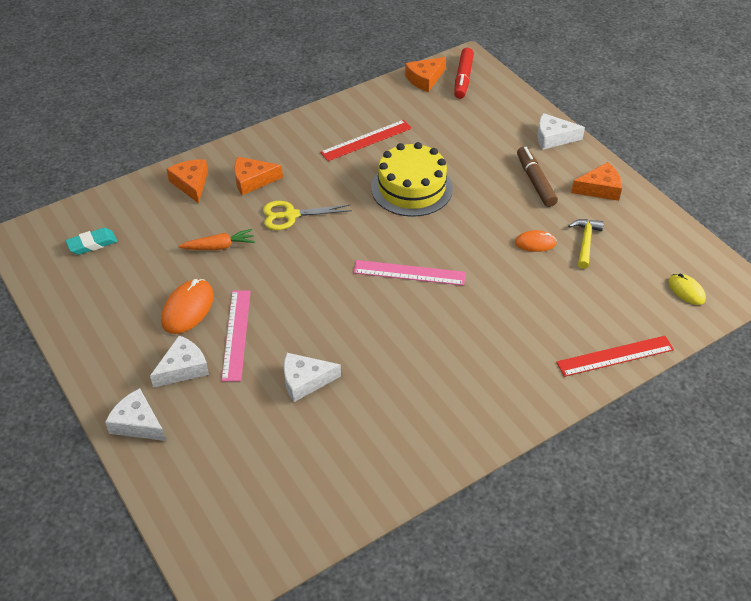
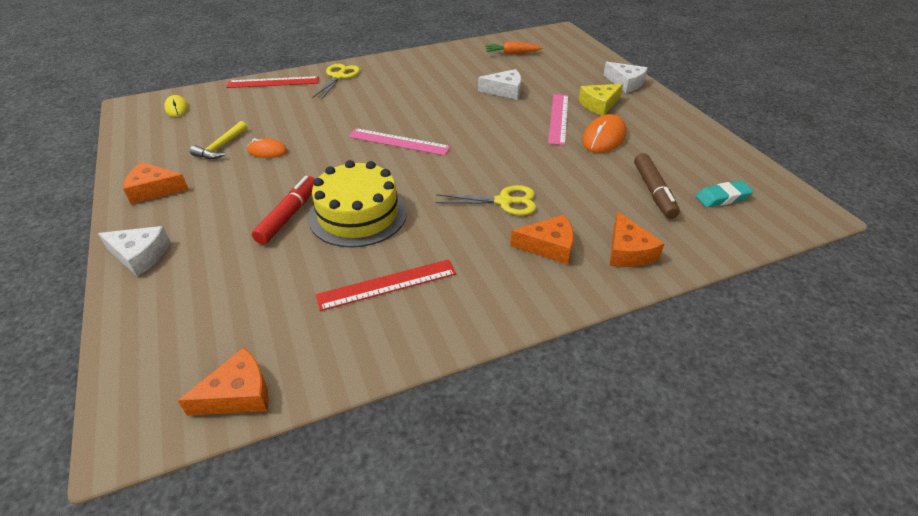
camera: 170 degrees left, 5 degrees down
white cheese [150,335,209,388] -> yellow cheese [579,84,623,116]
orange carrot [179,229,255,250] -> orange carrot moved to [485,42,543,54]
red marker [454,48,474,99] -> red marker moved to [252,176,315,245]
brown marker [517,146,558,207] -> brown marker moved to [634,153,680,219]
none -> yellow scissors [312,64,360,100]

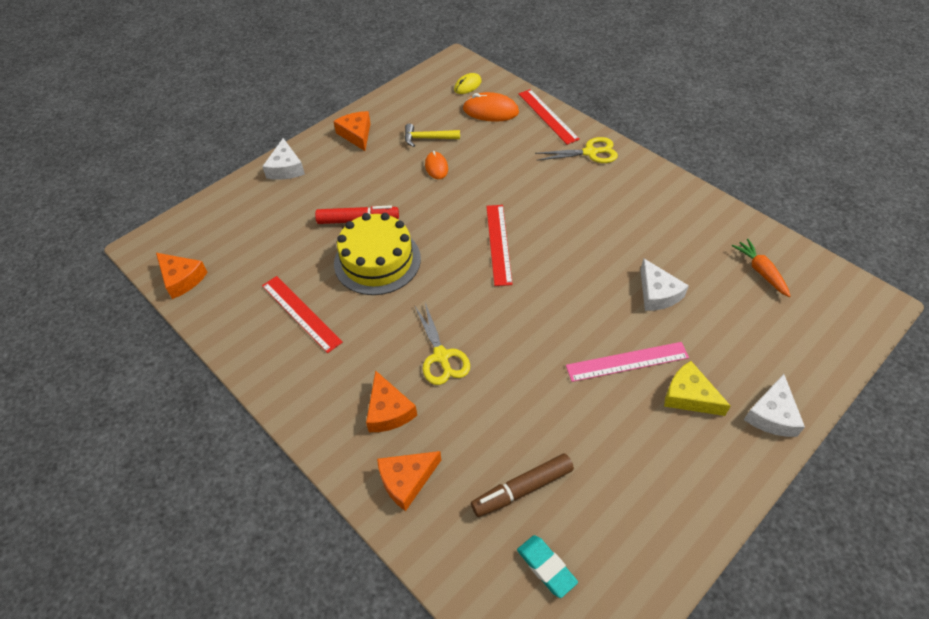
camera: 70 degrees right, 10 degrees up
pink ruler [348,128,451,156] -> red ruler [486,205,513,286]
orange mouse [582,114,627,153] -> orange mouse moved to [463,92,519,122]

